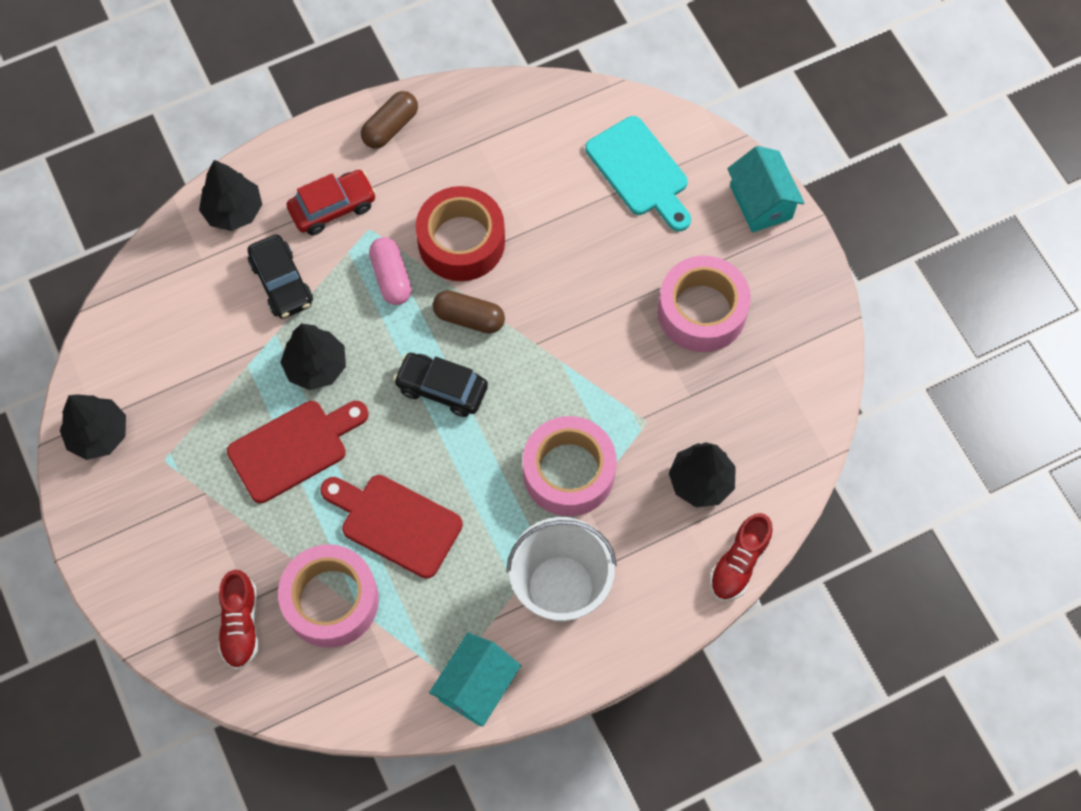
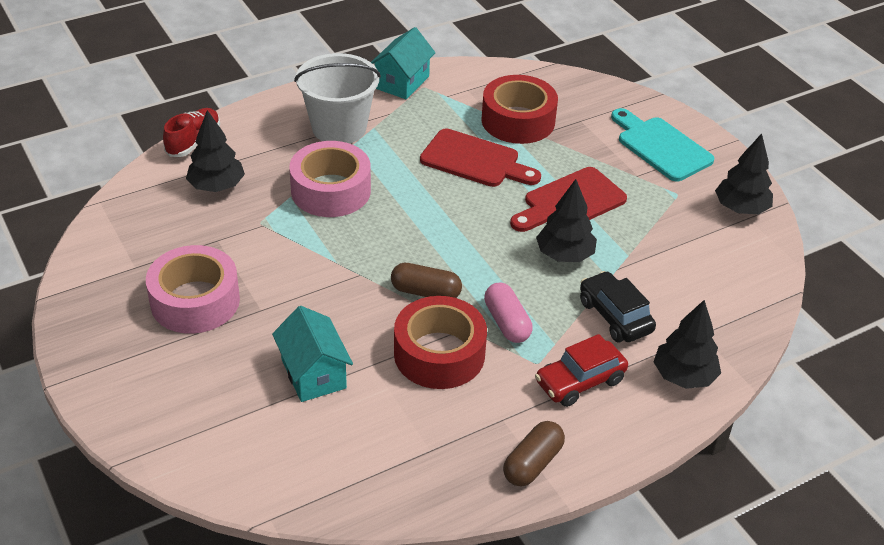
camera: 175 degrees right, 25 degrees down
red shoe [218,570,259,670] -> none
pink tape [278,544,379,648] -> red tape [481,75,558,144]
black car [393,353,488,417] -> none
turquoise cutting board [585,116,691,231] -> turquoise cutting board moved to [611,108,714,181]
turquoise house [727,146,805,233] -> turquoise house moved to [272,306,353,402]

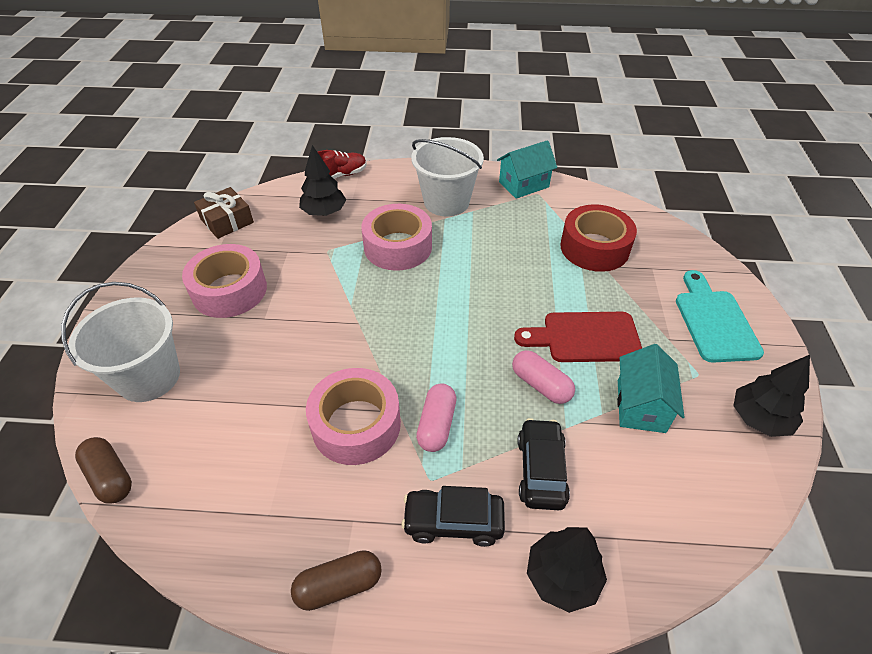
camera: 35 degrees right, 5 degrees up
turquoise house [272,306,353,402] -> turquoise house moved to [617,344,684,433]
brown capsule [391,263,462,298] -> brown capsule moved to [75,437,132,504]
red tape [394,296,487,389] -> pink tape [306,368,401,465]
red cutting board [420,129,541,187] -> none
red car [535,334,628,407] -> black car [401,486,505,547]
black tree [536,179,597,262] -> pink capsule [512,350,575,404]
none -> white bucket [61,282,180,402]
none -> brown gift [194,187,254,239]

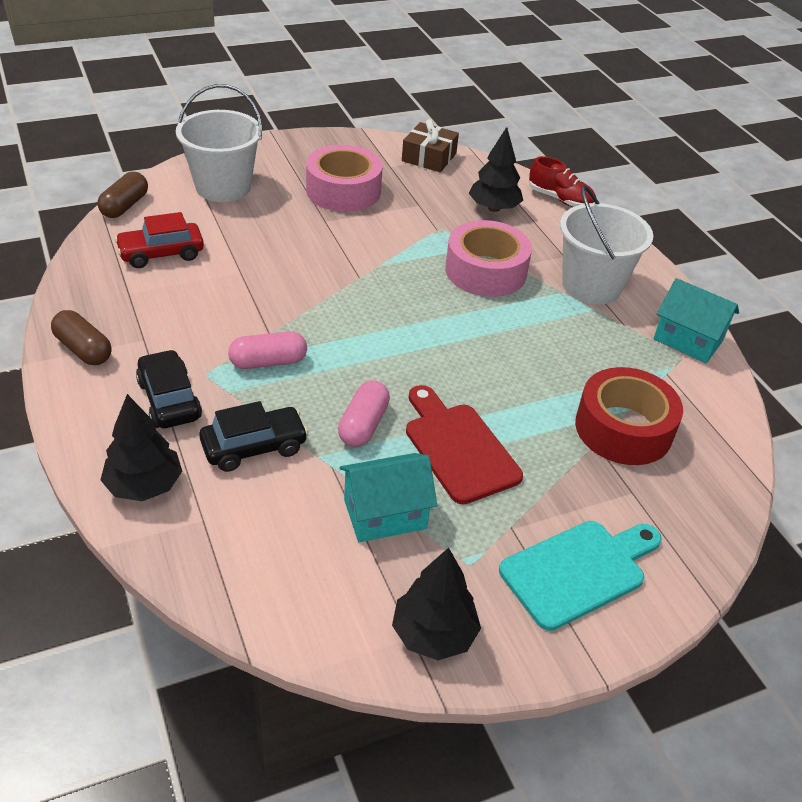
camera: 60 degrees right, 5 degrees down
pink tape [306,368,401,465] -> none
none -> red car [115,212,204,268]

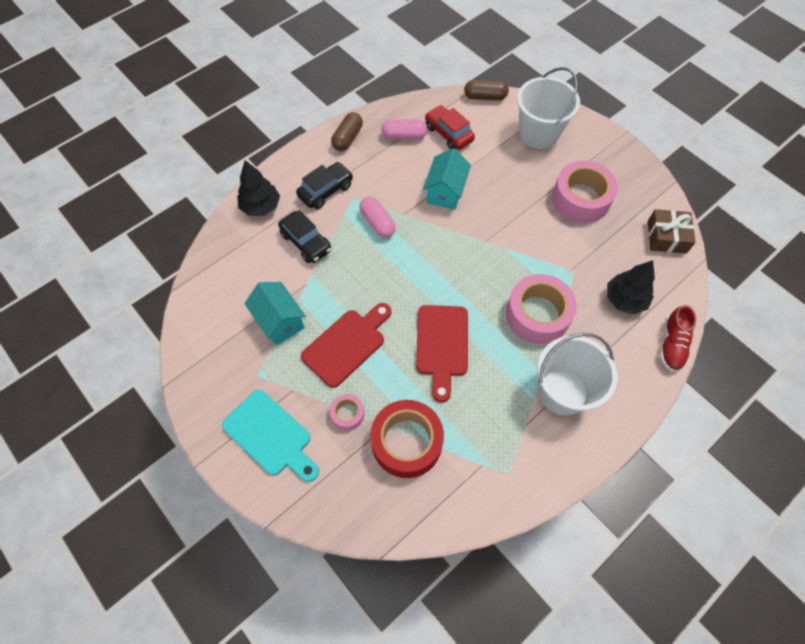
camera: 75 degrees right, 20 degrees up
pink capsule [338,380,390,447] -> pink capsule moved to [381,119,428,139]
black tree [392,548,481,660] -> none
turquoise house [653,278,739,363] -> turquoise house moved to [423,148,471,210]
none -> pink tape [330,394,364,431]
none -> red cutting board [416,305,468,403]

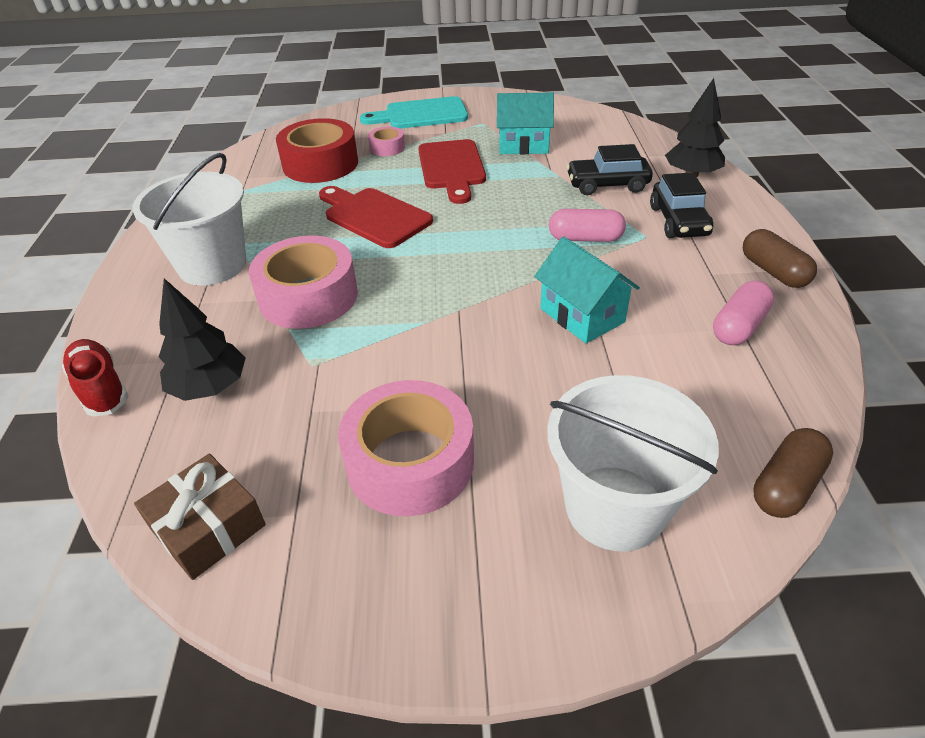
camera: 130 degrees right, 20 degrees down
red car [425,105,475,150] -> none

